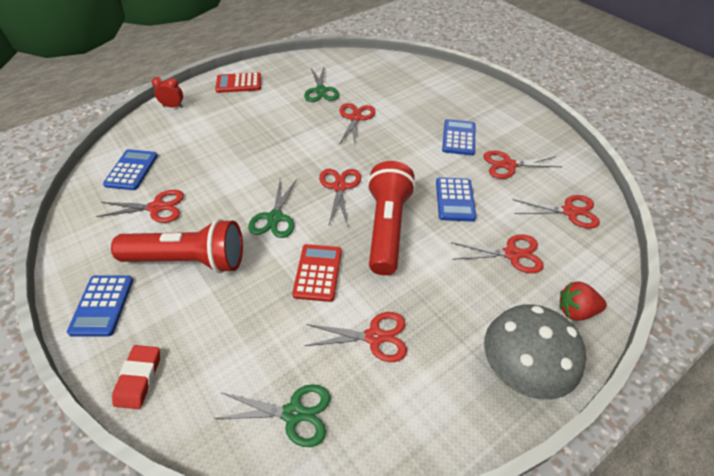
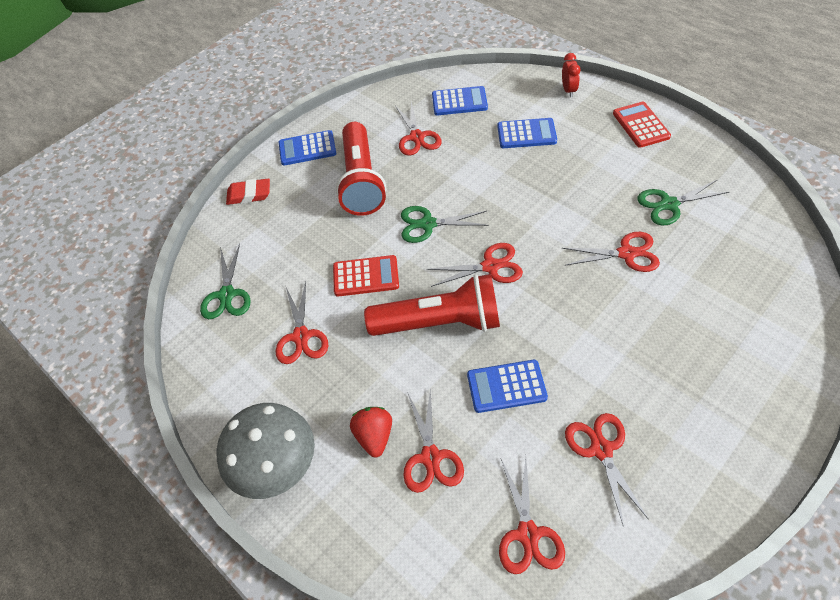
camera: 85 degrees right, 5 degrees up
blue calculator [442,119,475,156] -> blue calculator moved to [497,118,557,148]
red strawberry [559,281,607,321] -> red strawberry moved to [350,407,392,457]

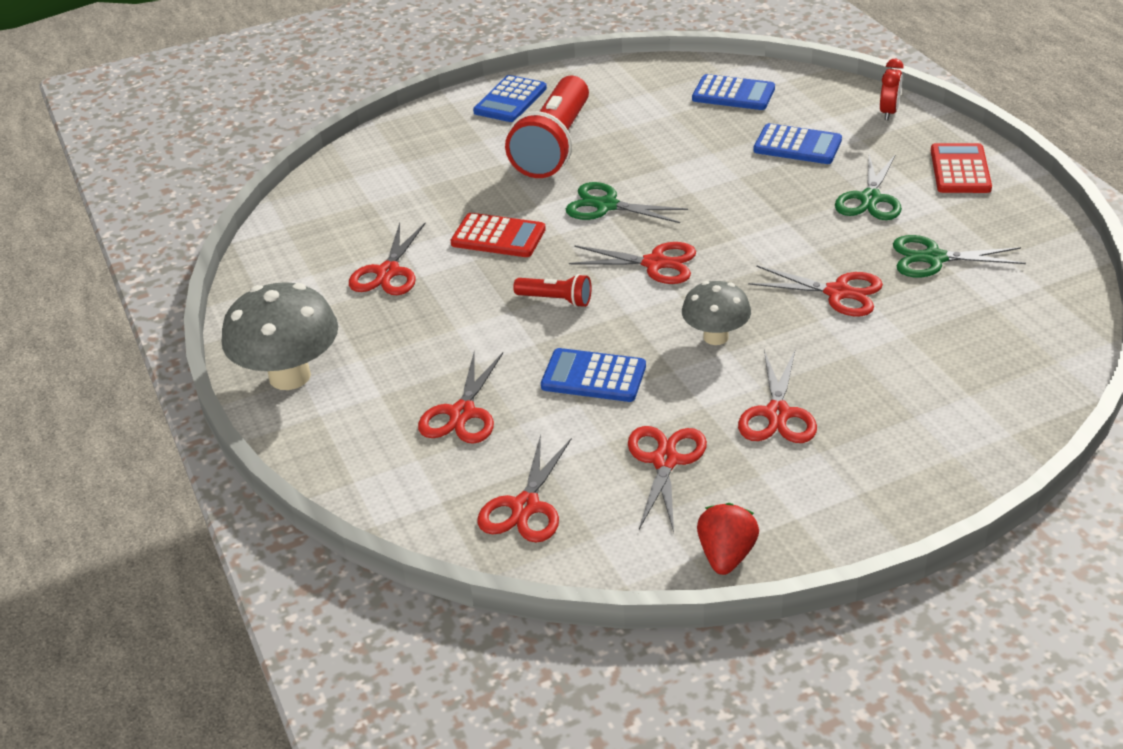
camera: 20 degrees right, 15 degrees down
green scissors [200,244,251,319] -> green scissors moved to [835,154,902,220]
red eraser [226,179,270,205] -> none
blue calculator [279,130,336,166] -> blue calculator turned 75 degrees counterclockwise [473,75,547,122]
red strawberry [350,407,392,457] -> red strawberry moved to [697,503,759,575]
red flashlight [364,274,500,336] -> red flashlight [513,274,592,307], size x0.45
red scissors [395,101,442,156] -> red scissors moved to [738,350,817,443]
none -> grey mushroom [682,281,751,345]

